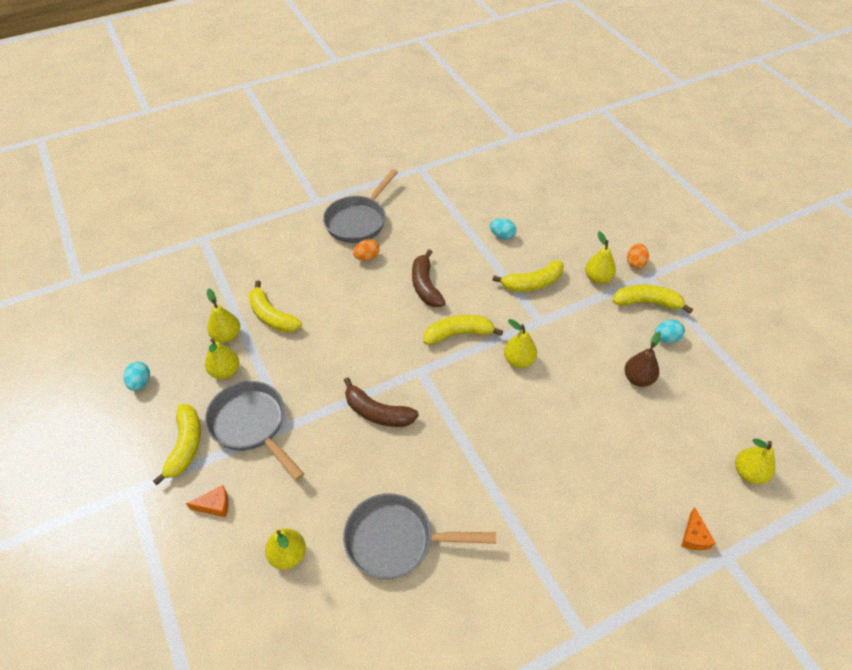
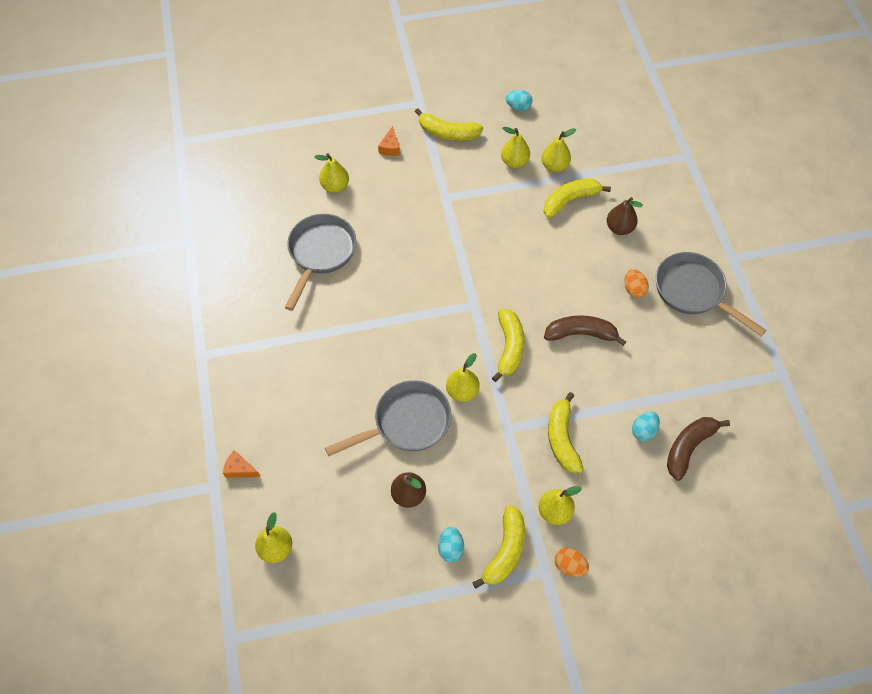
camera: 105 degrees right, 10 degrees up
grey pan [205,381,304,481] -> grey pan moved to [325,380,451,456]
brown banana [344,377,419,427] -> brown banana moved to [667,417,730,481]
none -> brown pear [607,197,643,235]

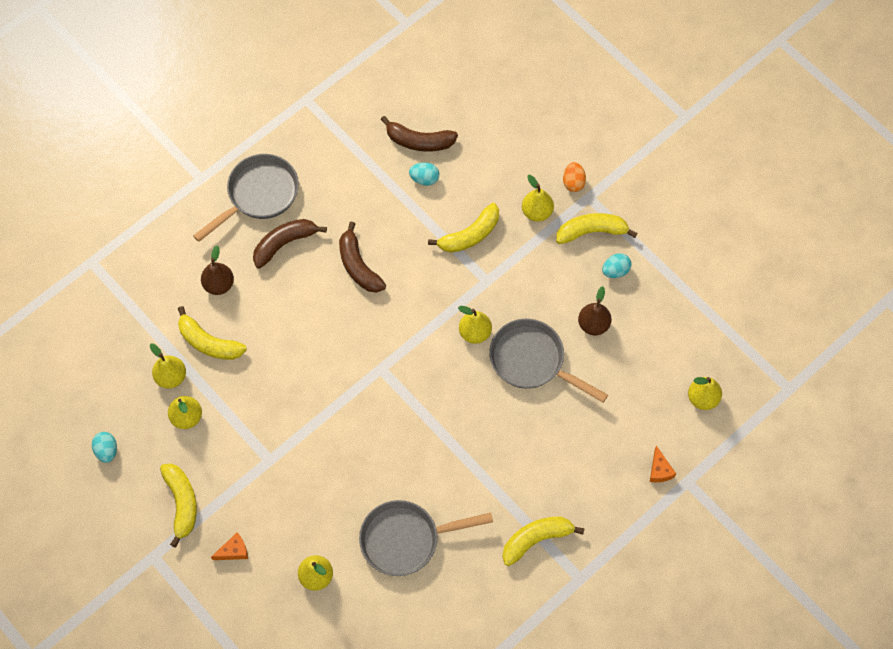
camera: 120 degrees left, 5 degrees up
yellow banana [492,309,525,382] -> yellow banana moved to [502,517,585,566]
orange egg [625,269,649,298] -> brown banana [253,219,327,269]
grey pan [656,252,766,336] -> grey pan turned 150 degrees counterclockwise [193,154,299,242]

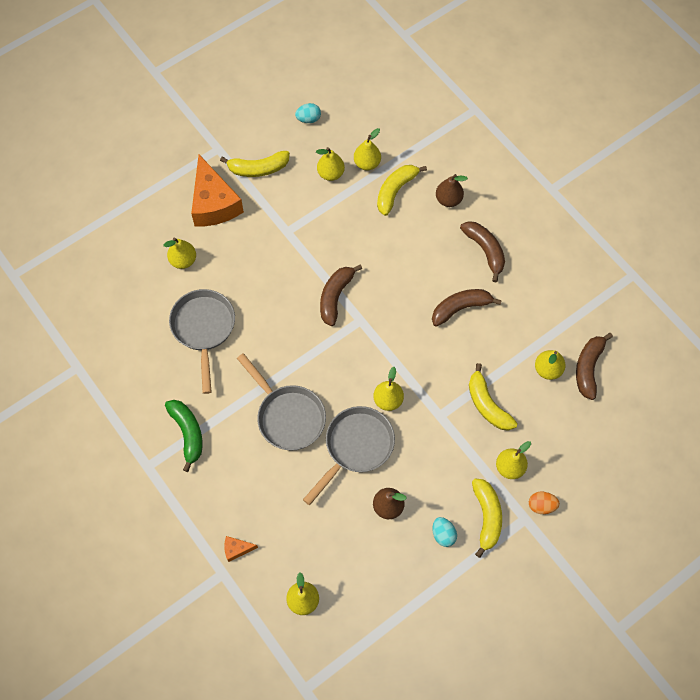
camera: 95 degrees right, 0 degrees up
grey pan [193,154,299,242] -> grey pan moved to [237,353,326,451]
orange cheese [211,533,248,560] -> orange cheese [191,155,244,227], size x2.42
turquoise egg [409,162,439,186] -> yellow pear [535,350,565,380]
yellow banana [502,517,585,566] -> green banana [165,400,203,472]
none -> brown banana [320,265,362,326]

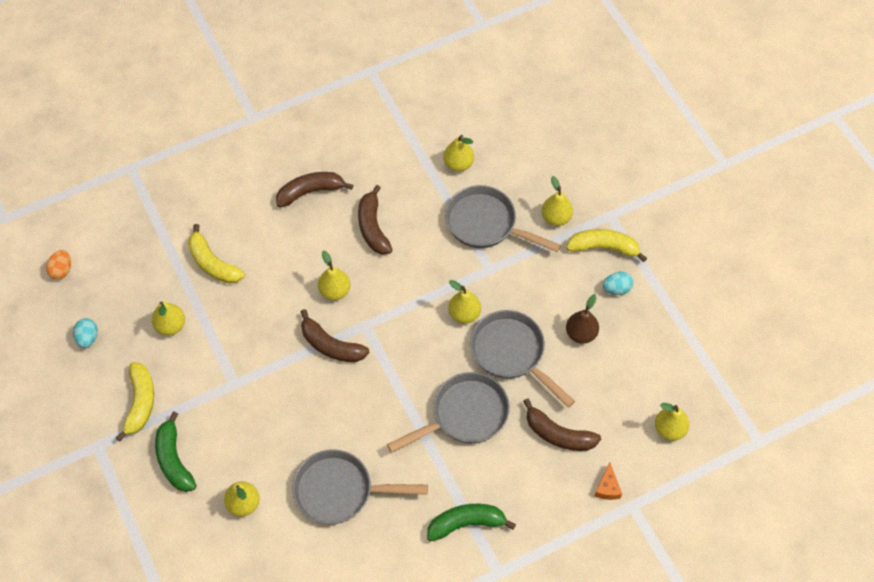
camera: 80 degrees left, 5 degrees down
orange cheese [191,155,244,227] -> green banana [155,411,197,492]
yellow pear [354,128,381,170] -> yellow pear moved to [318,251,350,300]
brown pear [436,174,468,207] -> none
yellow banana [469,363,518,431] -> grey pan [445,185,561,252]
orange egg [529,491,560,514] -> orange egg moved to [46,250,71,279]
brown banana [576,333,613,400] -> brown banana moved to [523,398,601,451]

